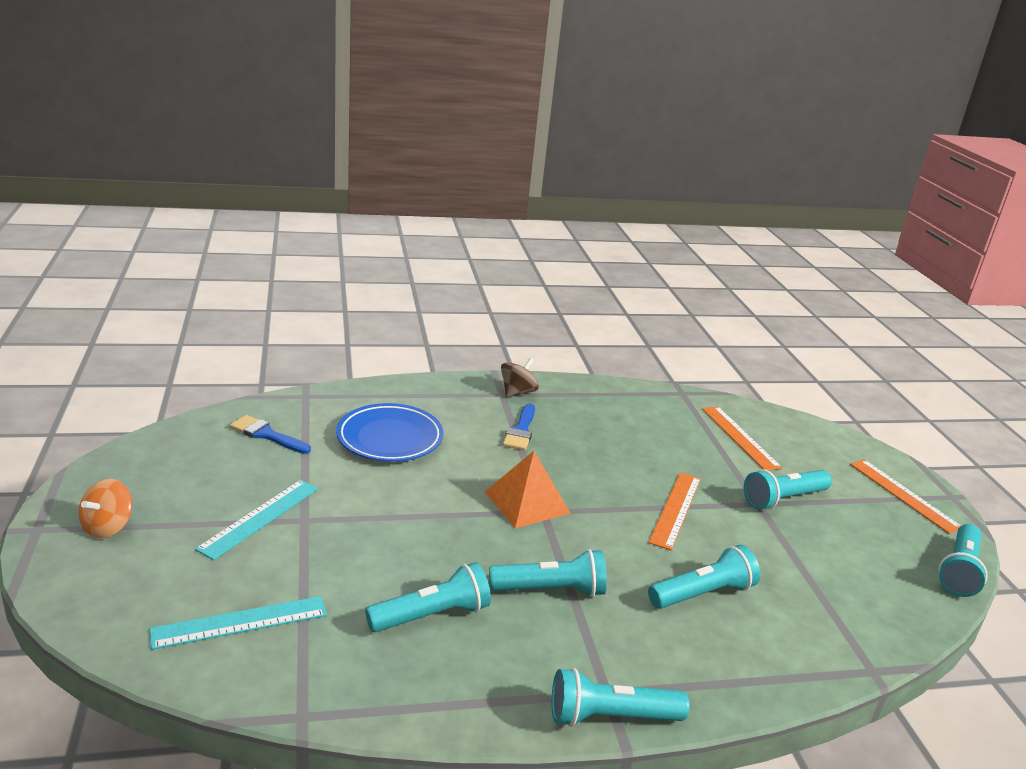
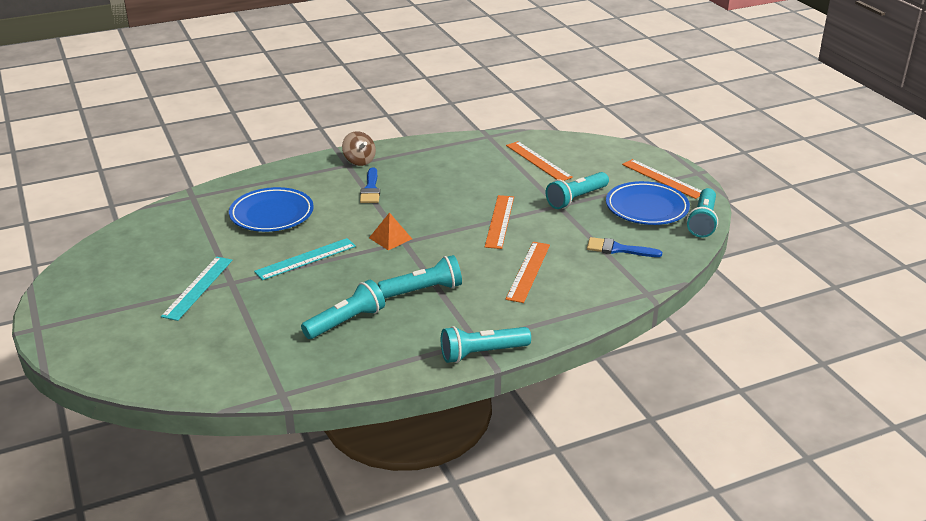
camera: 10 degrees left, 5 degrees up
orange spinning top [79,479,132,538] -> none
turquoise ruler [149,596,327,650] -> turquoise ruler moved to [254,238,356,280]
blue brush [230,415,311,454] -> blue brush moved to [587,237,662,257]
orange pyramid [485,451,571,528] -> orange pyramid [369,212,412,250], size x0.65
brown spinning top [501,357,539,397] -> brown spinning top turned 120 degrees clockwise [342,131,376,166]
turquoise flashlight [648,545,760,609] -> orange ruler [506,242,550,303]
none -> blue plate [606,181,690,225]

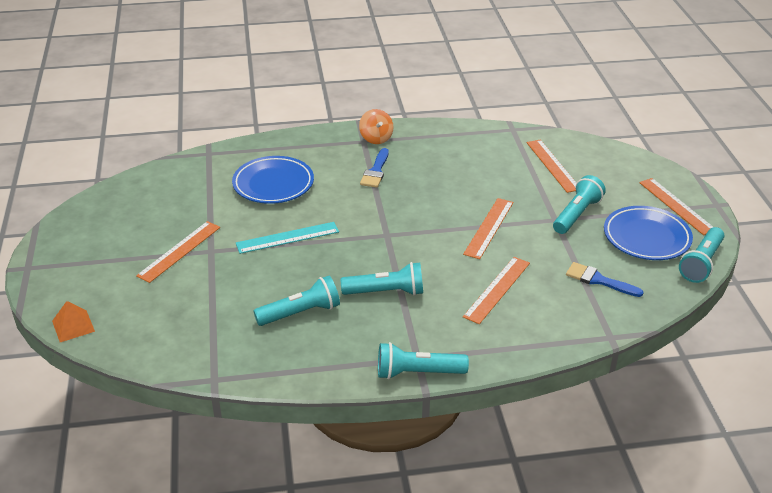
camera: 15 degrees right, 5 degrees up
turquoise ruler [161,257,233,321] -> orange ruler [136,221,220,283]
brown spinning top [342,131,376,166] -> orange spinning top [359,109,394,144]
orange pyramid [369,212,412,250] -> orange pyramid moved to [52,301,95,342]
turquoise flashlight [546,172,609,209] -> turquoise flashlight turned 150 degrees clockwise [553,175,606,234]

